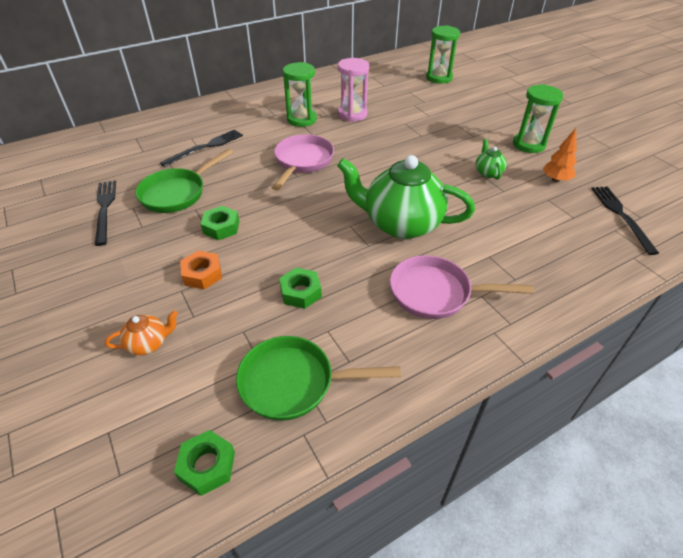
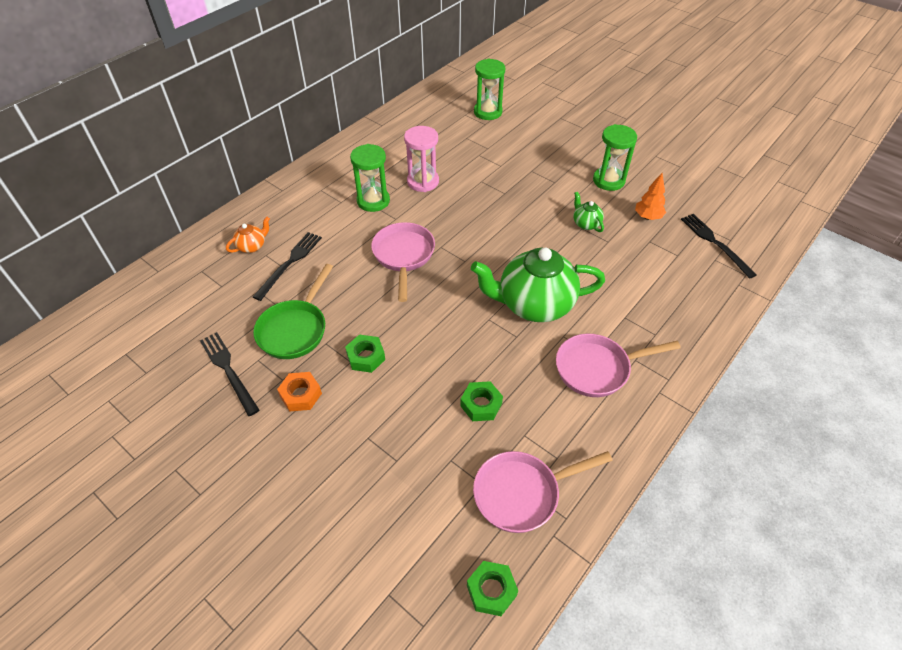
camera: 20 degrees left, 5 degrees up
orange teapot [105,311,178,355] -> orange teapot moved to [226,217,270,253]
orange nut [180,251,222,290] -> orange nut moved to [277,372,322,412]
green pan [236,336,401,421] -> pink pan [473,451,613,533]

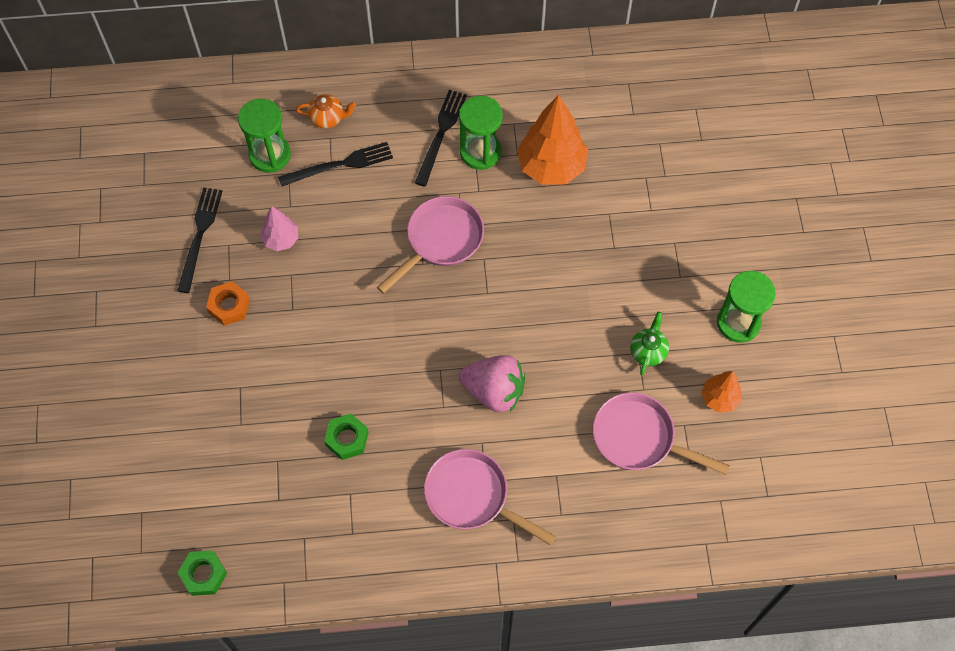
camera: 45 degrees right, 15 degrees up
green pan [253,264,333,359] -> pink tree [260,206,298,251]
green nut [345,334,385,373] -> none
pink hourglass [404,126,439,192] -> orange tree [517,95,588,185]
green teapot [471,248,605,322] -> pink strawberry [459,355,525,412]
pink pan [473,451,613,533] -> pink pan moved to [593,392,730,475]
green hourglass [474,59,505,120] -> green hourglass moved to [238,99,291,173]
black fork [681,214,757,279] -> black fork moved to [415,90,467,187]

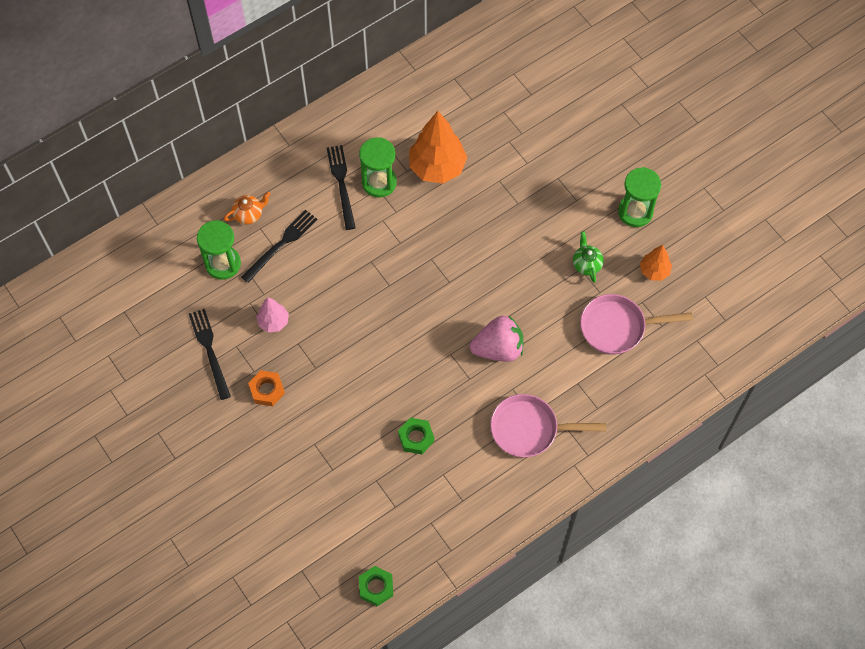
camera: 30 degrees left, 0 degrees up
pink pan [377,196,484,294] -> none

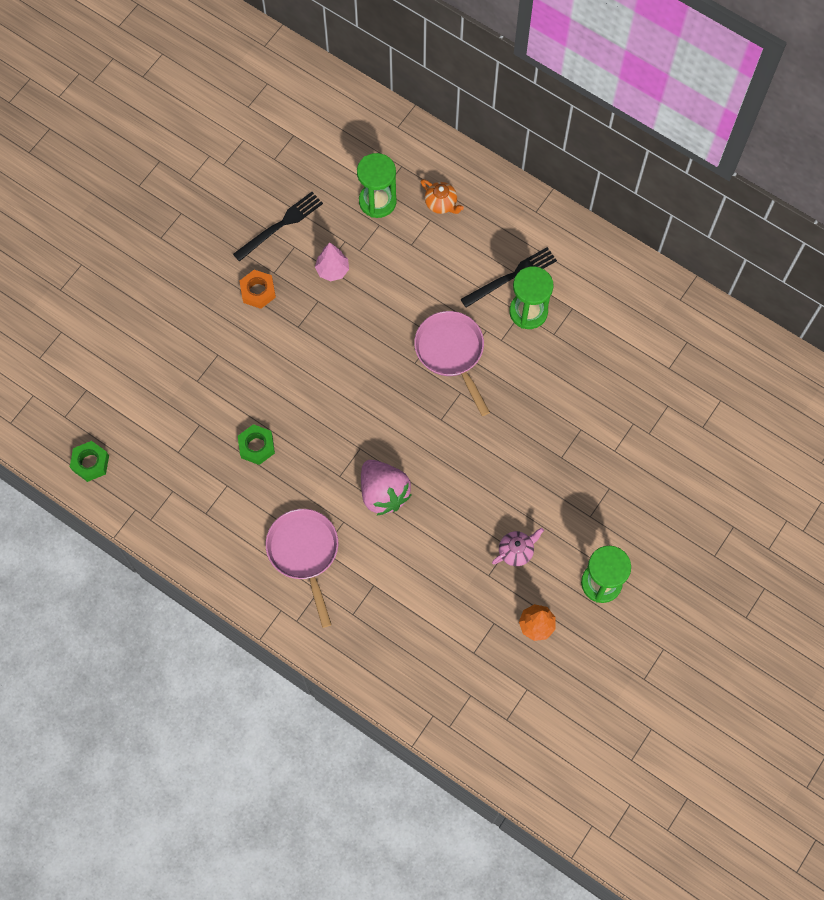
camera: 70 degrees right, 5 degrees up
black fork [241,210,317,283] -> none
orange tree [409,111,467,183] -> none
green teapot [573,231,604,283] -> pink teapot [492,528,544,566]
pink pan [580,294,693,355] -> pink pan moved to [414,311,490,416]

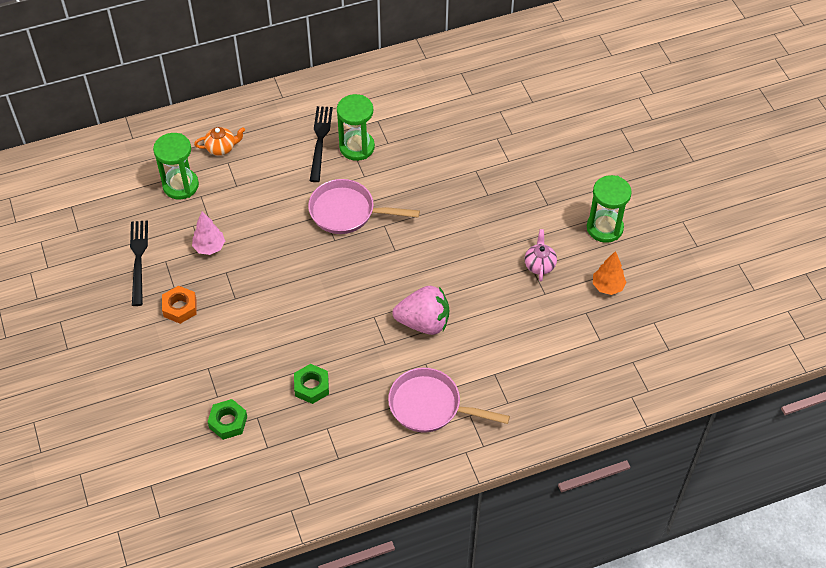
camera: 55 degrees left, 15 degrees down
green nut [70,441,109,482] -> green nut moved to [208,399,247,440]

